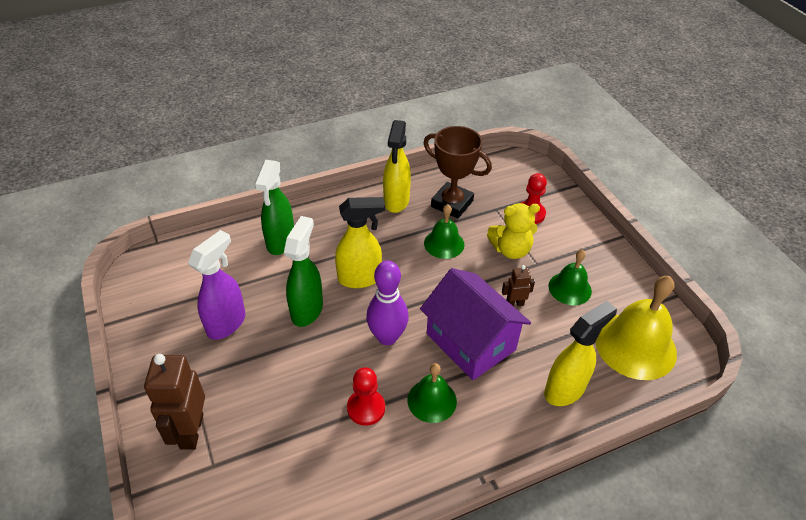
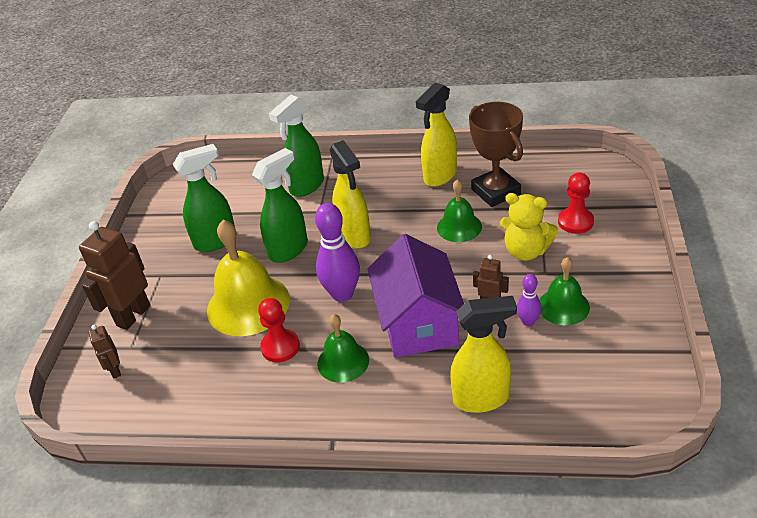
camera: 35 degrees right, 5 degrees down
purple spray bottle [188,230,245,340] -> green spray bottle [173,144,235,252]
yellow spray bottle [335,197,385,288] -> yellow spray bottle turned 45 degrees clockwise [330,140,371,248]
yellow bell [595,276,677,380] -> yellow bell moved to [207,220,290,336]
none -> brown robot [89,325,121,379]
none -> purple bowling pin [517,274,542,326]

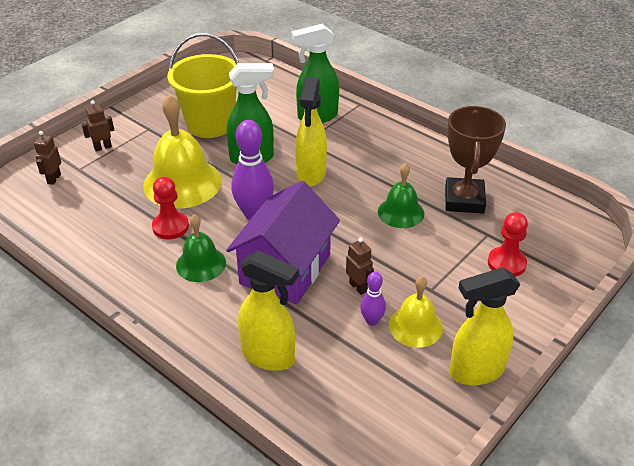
camera: 30 degrees right, 0 degrees up
brown robot [79,221,150,330] -> brown robot [82,100,114,152], size x0.51
green spray bottle [173,144,235,252] -> yellow bucket [167,33,239,138]
yellow spray bottle [416,82,457,187] -> yellow spray bottle moved to [450,267,520,385]
yellow teddy bear [500,193,558,261] -> none
green bell [540,257,590,325] -> yellow bell [389,276,443,348]

